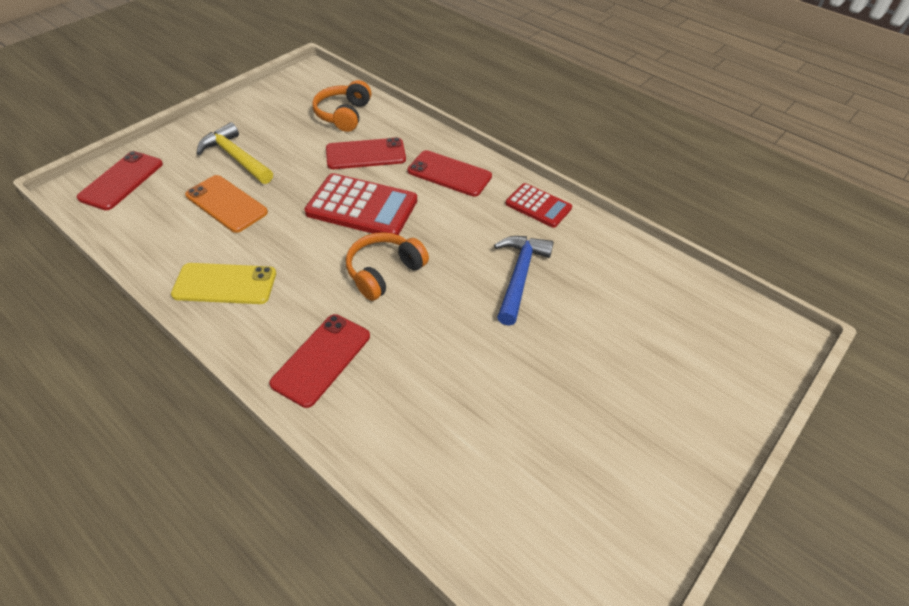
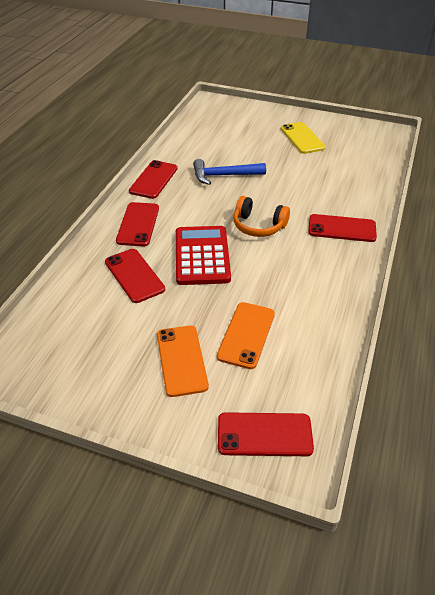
camera: 110 degrees left, 5 degrees down
yellow phone [171,263,276,304] -> yellow phone moved to [281,122,326,154]
yellow hammer [197,122,273,184] -> orange phone [157,325,209,397]
orange headphones [312,80,372,132] -> none
red calculator [506,183,572,228] -> red phone [129,160,178,199]

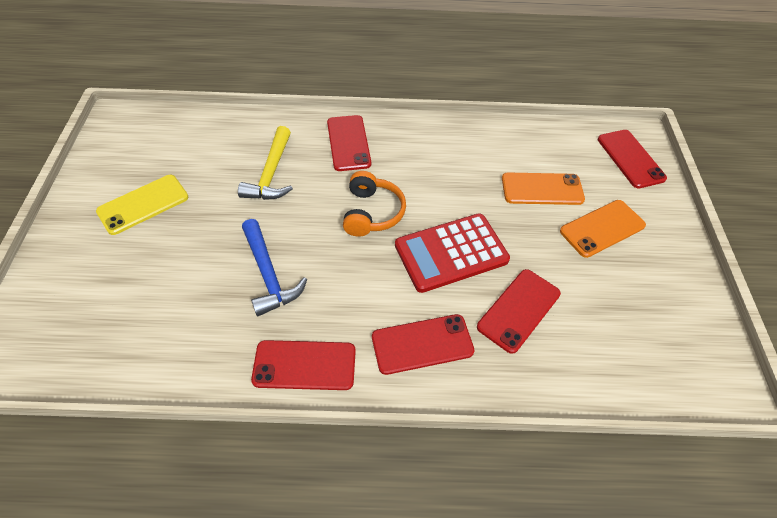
camera: 110 degrees left, 10 degrees up
none -> yellow hammer [238,126,293,200]

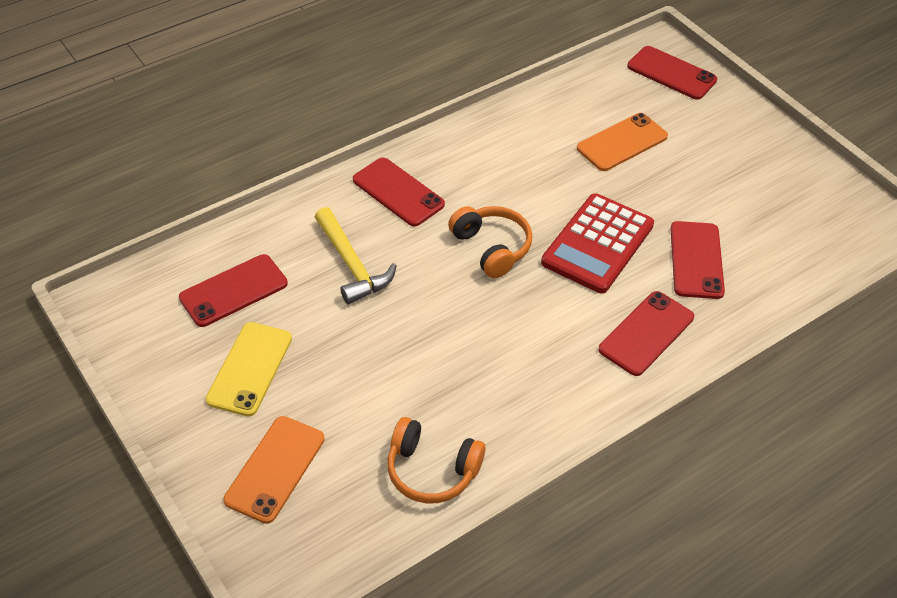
camera: 35 degrees left, 5 degrees down
blue hammer [242,219,307,316] -> none
red phone [251,340,356,390] -> red phone moved to [179,254,288,327]
orange phone [560,200,646,258] -> orange phone moved to [223,416,325,524]
none -> orange headphones [387,417,485,504]

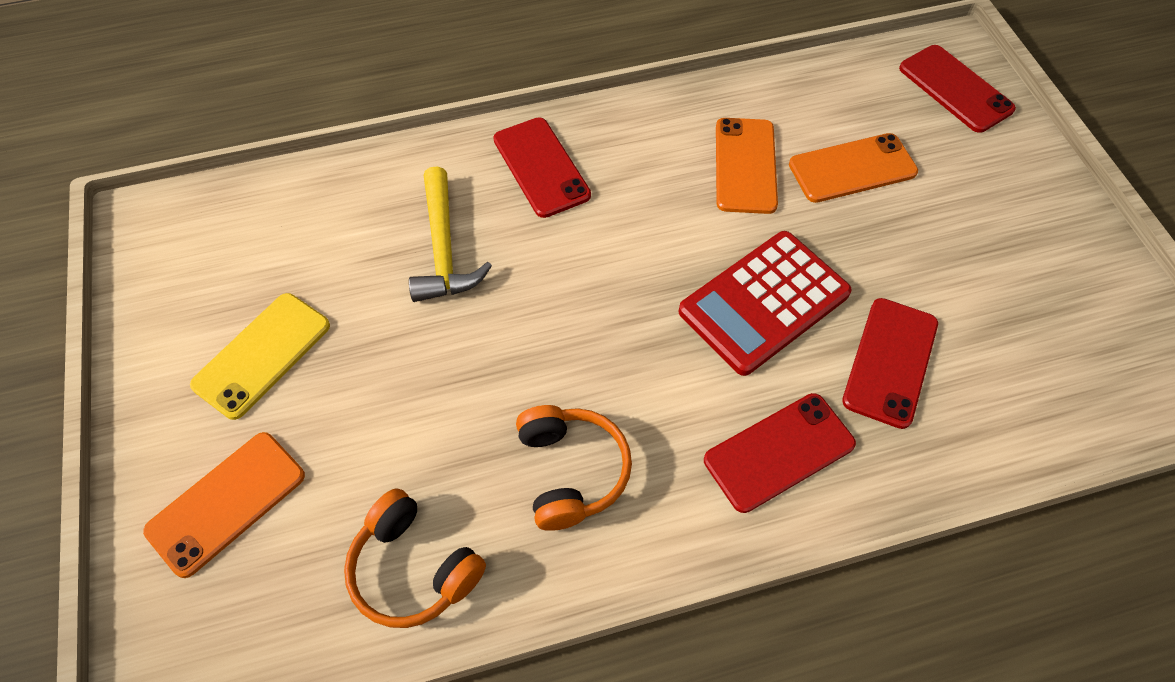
camera: 20 degrees right, 10 degrees up
red phone [179,254,288,327] -> none
orange headphones [448,206,532,278] -> orange headphones moved to [516,405,632,531]
none -> orange phone [716,118,778,214]

